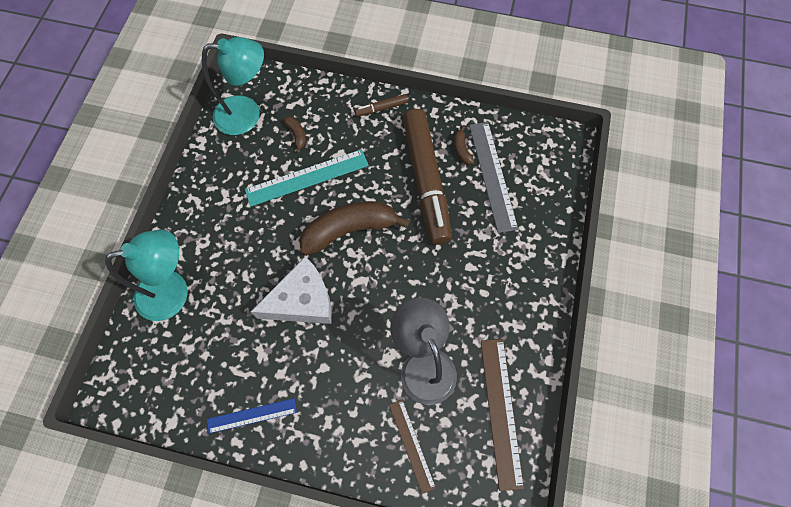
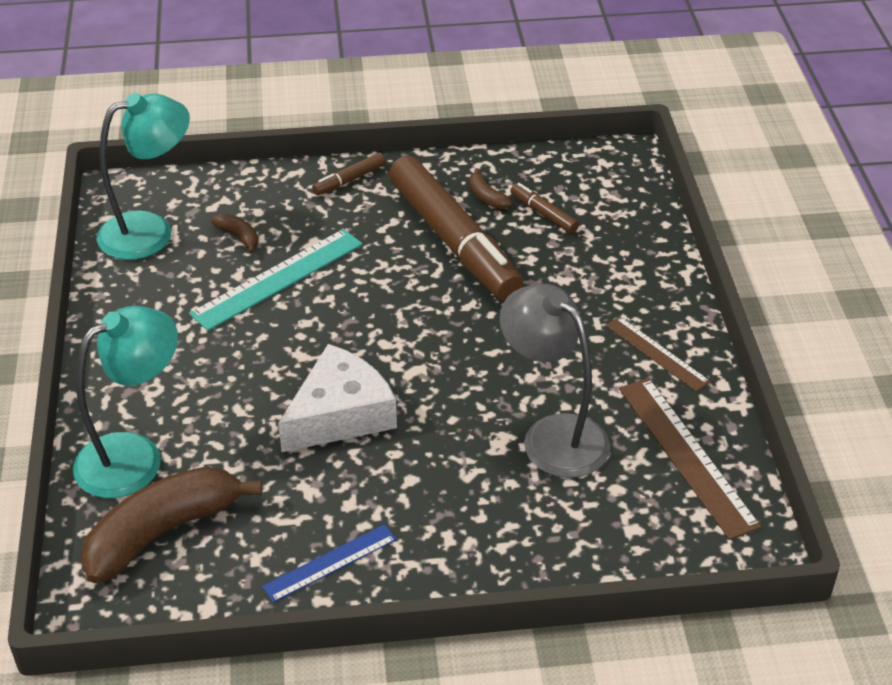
camera: 20 degrees left, 25 degrees down
brown banana [299,201,410,256] -> brown banana moved to [80,466,262,583]
brown ruler [389,400,436,494] -> brown ruler moved to [606,316,710,392]
grey ruler [469,122,518,233] -> brown marker [510,183,579,233]

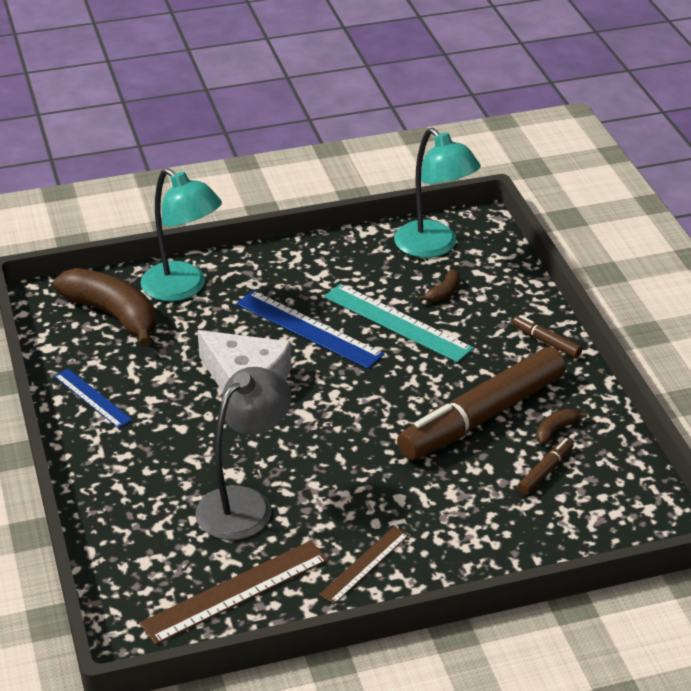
camera: 80 degrees right, 5 degrees down
none -> blue ruler [236,291,385,369]

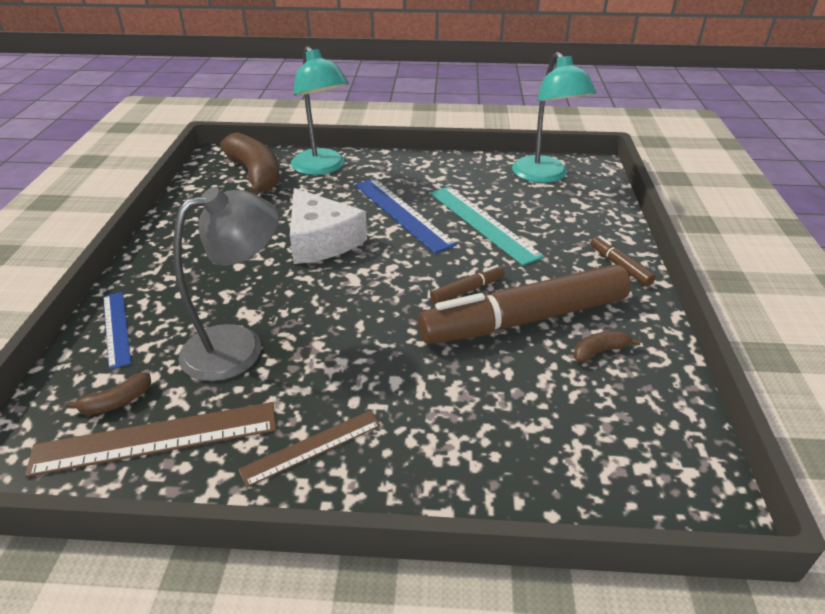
camera: 20 degrees right, 0 degrees up
blue ruler [54,368,132,428] -> blue ruler moved to [103,292,131,370]
brown banana [418,269,460,302] -> brown banana moved to [66,372,151,415]
brown marker [517,438,574,495] -> brown marker moved to [430,265,505,304]

